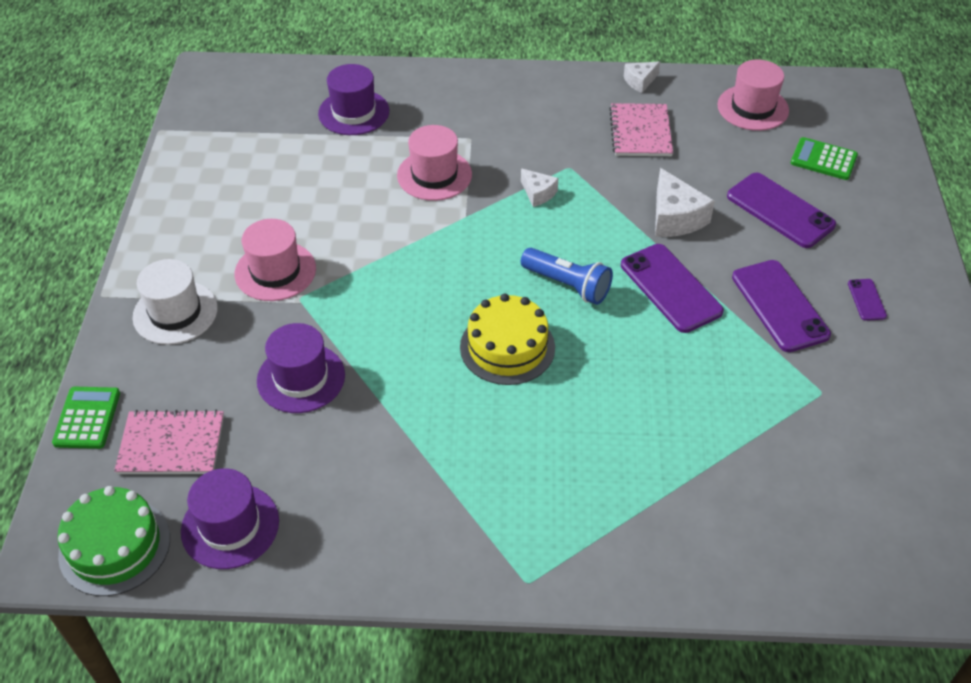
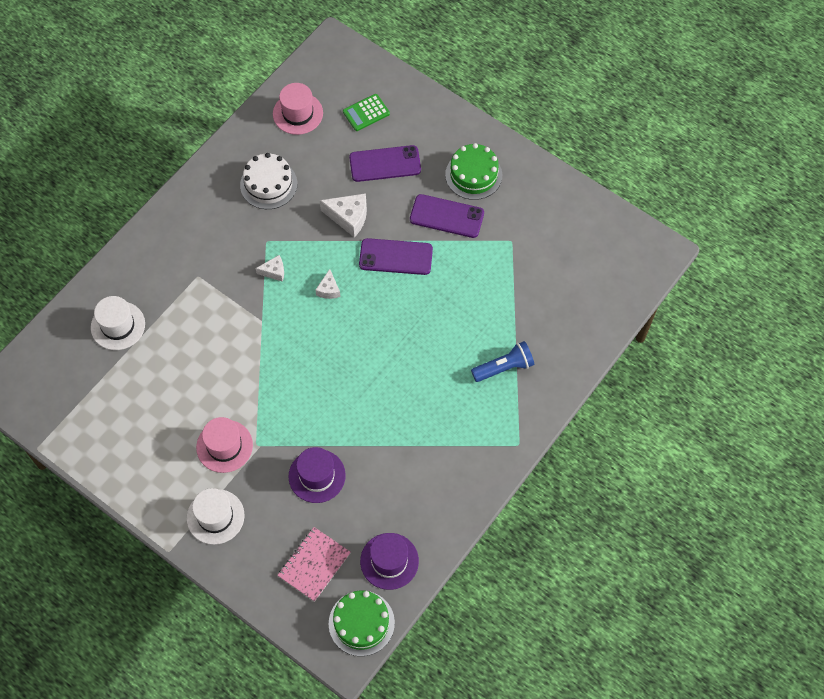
camera: 55 degrees left, 15 degrees up
green calculator [52,387,120,449] -> none
purple hat [318,64,389,135] -> white hat [91,296,145,350]
pink hat [397,125,472,201] -> none
yellow cake [460,294,555,385] -> none
blue flashlight [521,248,613,305] -> blue flashlight moved to [471,341,534,382]
pink notebook [609,103,673,156] -> white cake [240,153,297,209]
white cheese [624,61,660,93] -> white cheese moved to [315,269,340,299]
purple phone [848,279,887,321] -> green cake [445,143,502,200]

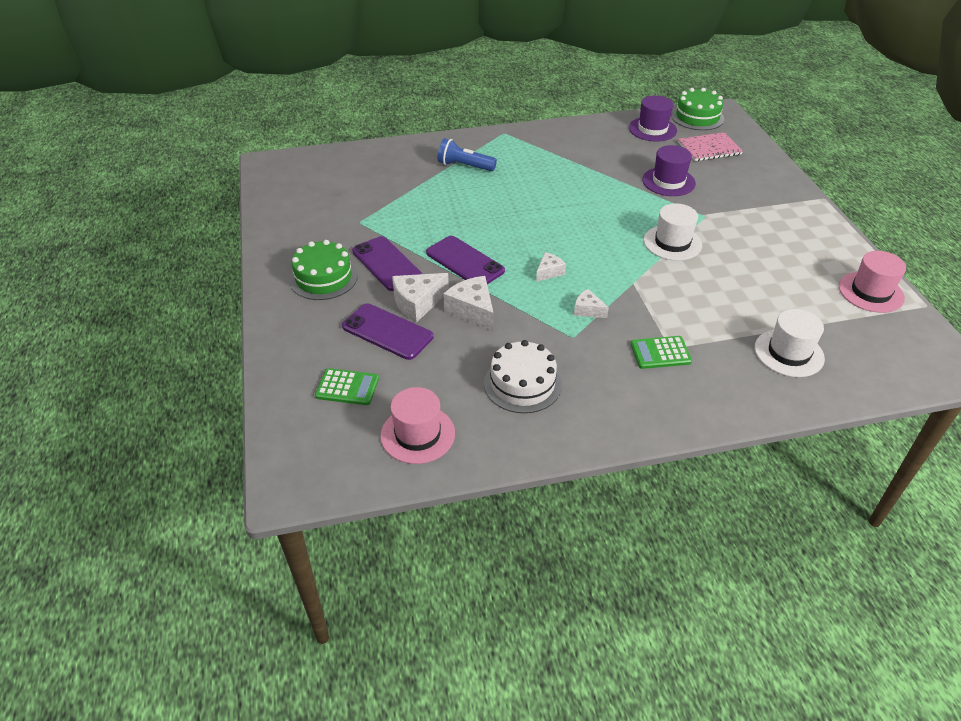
camera: 140 degrees left, 20 degrees down
white hat [187,488,245,545] -> white hat moved to [644,203,702,261]
pink hat [196,417,253,473] -> pink hat moved to [839,251,906,313]
none -> white cheese [392,273,449,323]
none -> green calculator [630,336,692,369]

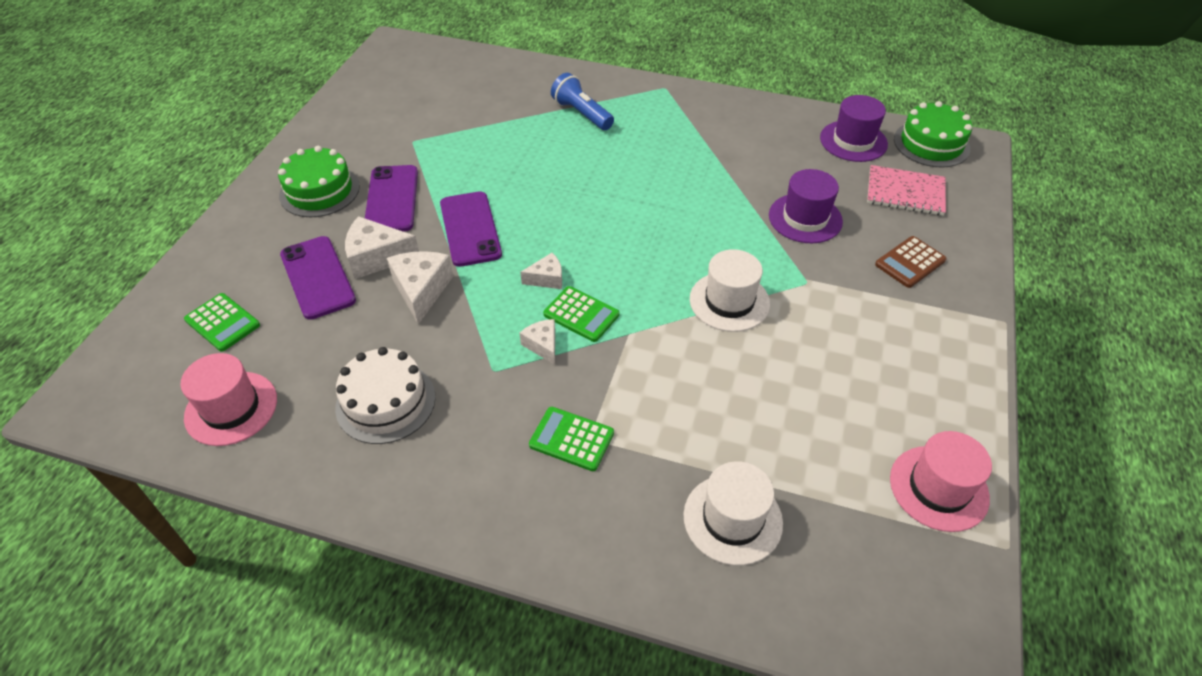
camera: 30 degrees right, 5 degrees up
none -> green calculator [543,286,620,342]
none -> brown calculator [875,236,947,288]

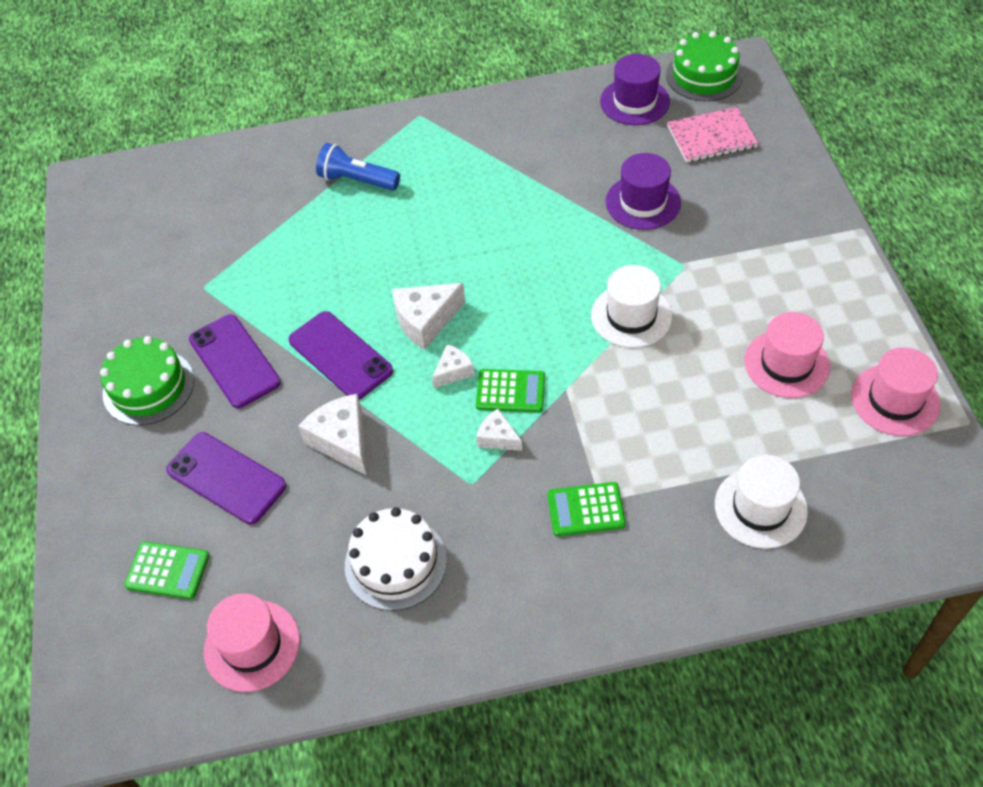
camera: 25 degrees left, 5 degrees up
white cheese [345,216,419,279] -> white cheese moved to [392,283,465,350]
brown calculator [875,236,947,288] -> none
none -> pink hat [744,312,830,398]

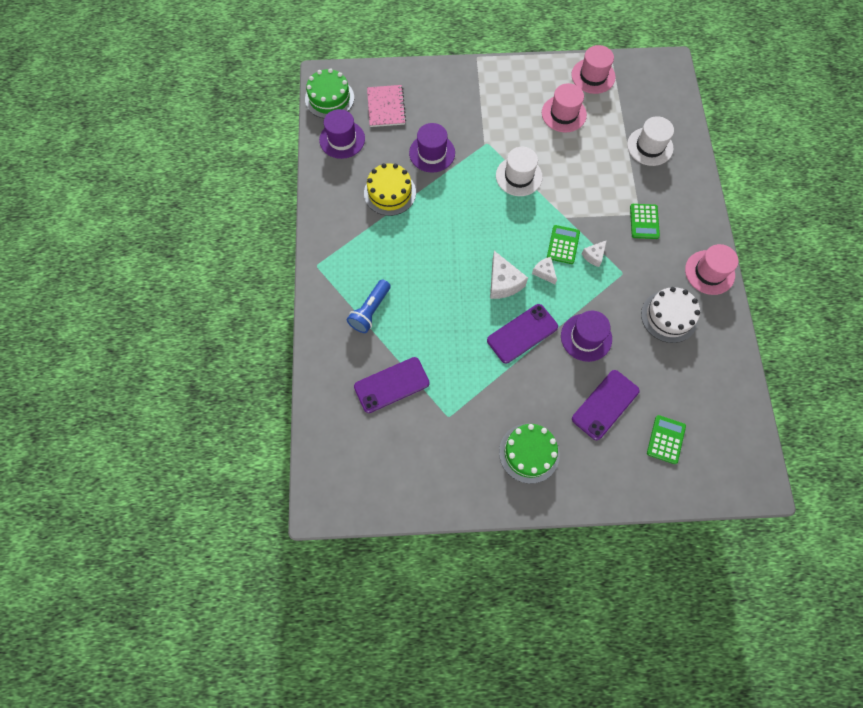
camera: 85 degrees left, 15 degrees up
purple phone [189,314,281,408] -> purple phone moved to [354,357,430,413]
pink hat [204,593,300,692] -> pink hat moved to [685,244,738,295]
white cheese [298,394,366,475] -> purple hat [561,311,612,362]
none -> yellow cake [364,163,416,216]

